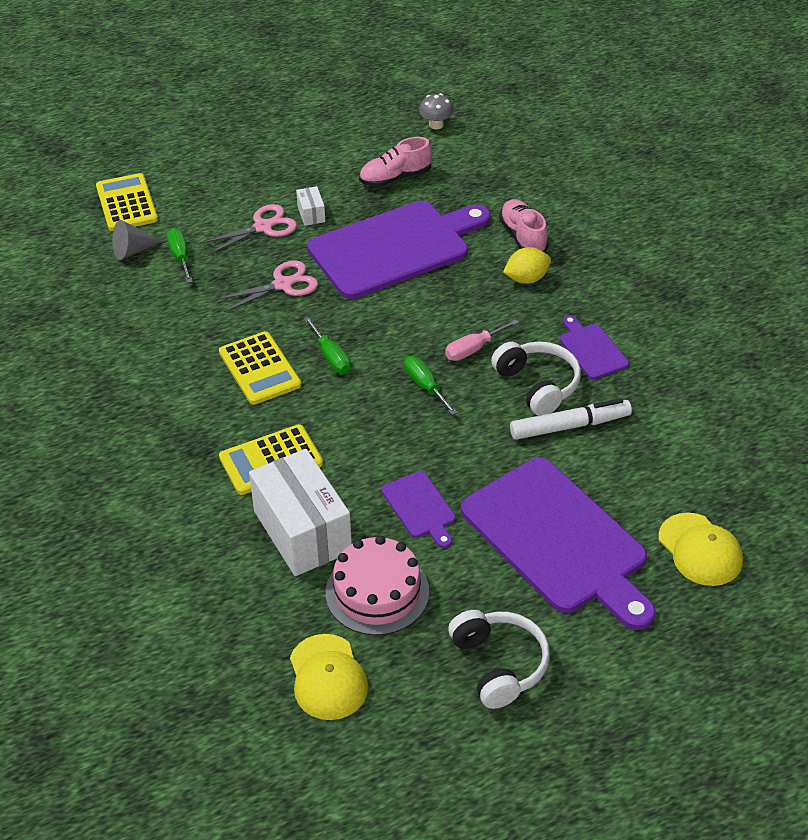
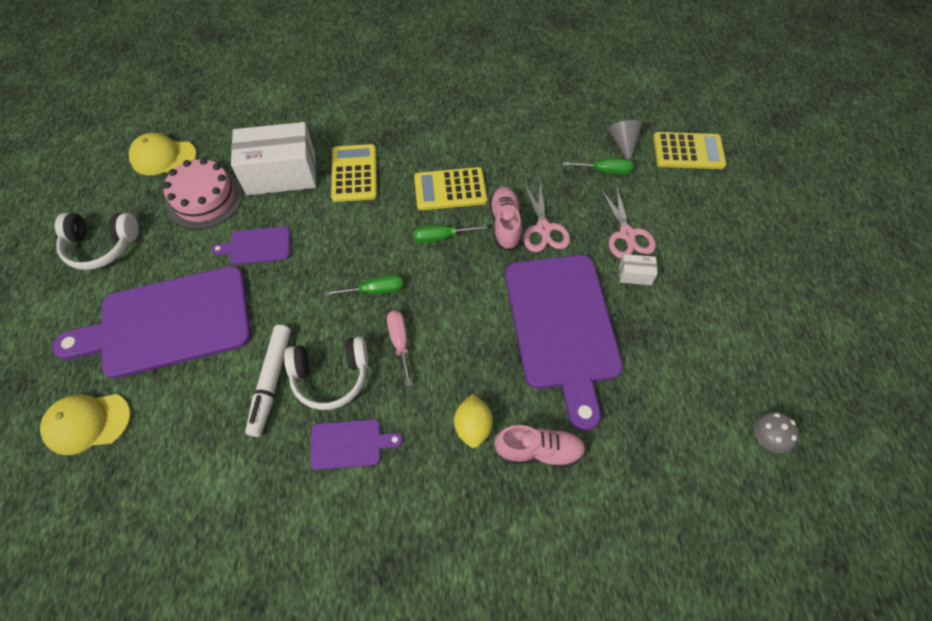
camera: 110 degrees right, 15 degrees up
pink shoe [359,137,432,187] -> pink shoe moved to [490,187,522,251]

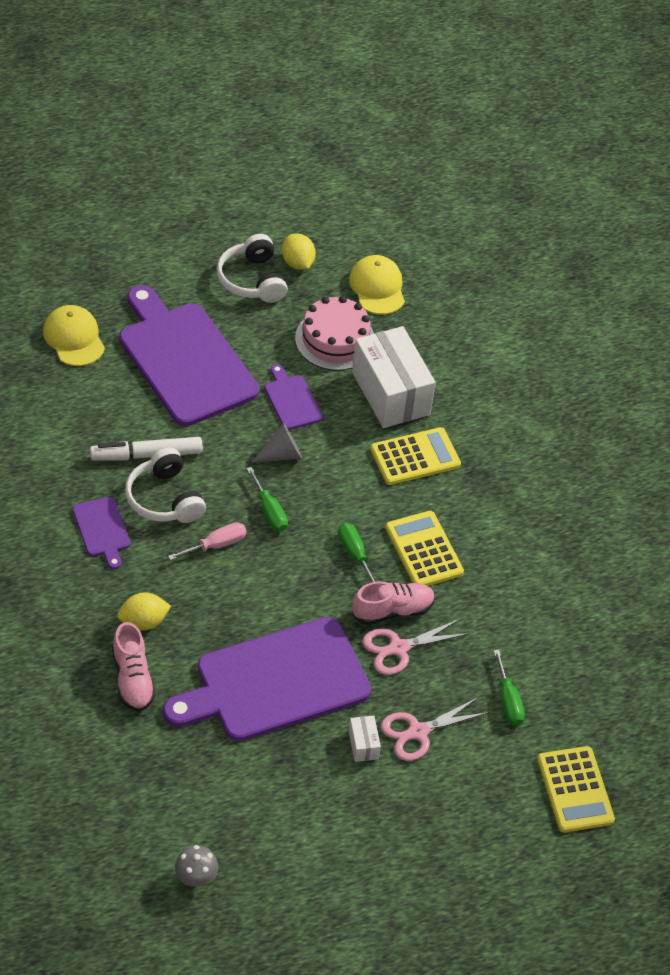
camera: 70 degrees right, 10 degrees down
grey cone [608,120,643,161] -> grey cone moved to [252,423,302,462]
none -> yellow lemon [282,233,316,270]

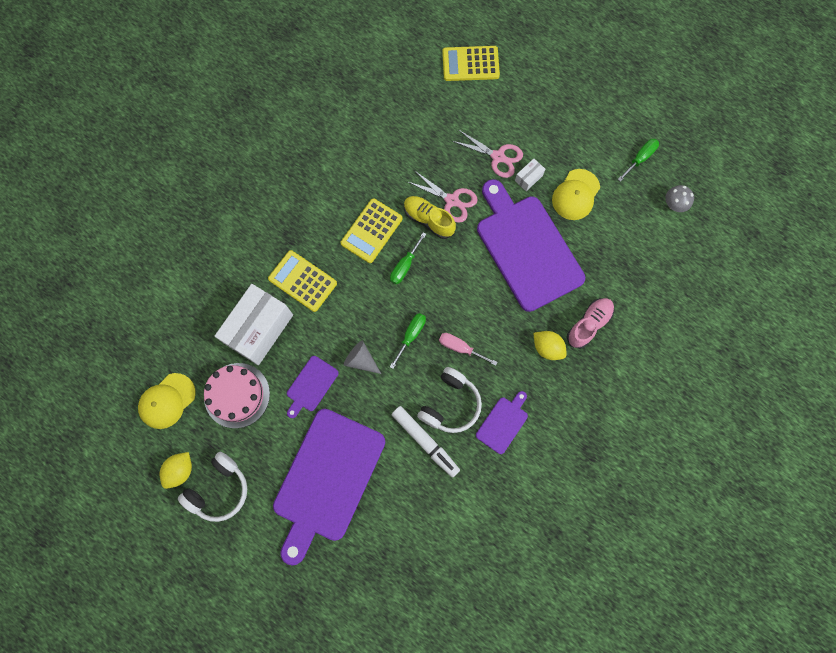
camera: 120 degrees left, 25 degrees up
yellow cap [43,305,105,366] -> yellow cap moved to [552,169,600,220]
purple cutting board [163,617,371,741] -> purple cutting board turned 150 degrees counterclockwise [477,179,585,312]
pink shoe [352,581,435,625] -> yellow shoe [404,196,456,239]
green screwdriver [494,649,525,726] -> green screwdriver moved to [618,139,659,182]
yellow calculator [537,746,615,833] -> yellow calculator turned 135 degrees counterclockwise [442,46,500,81]

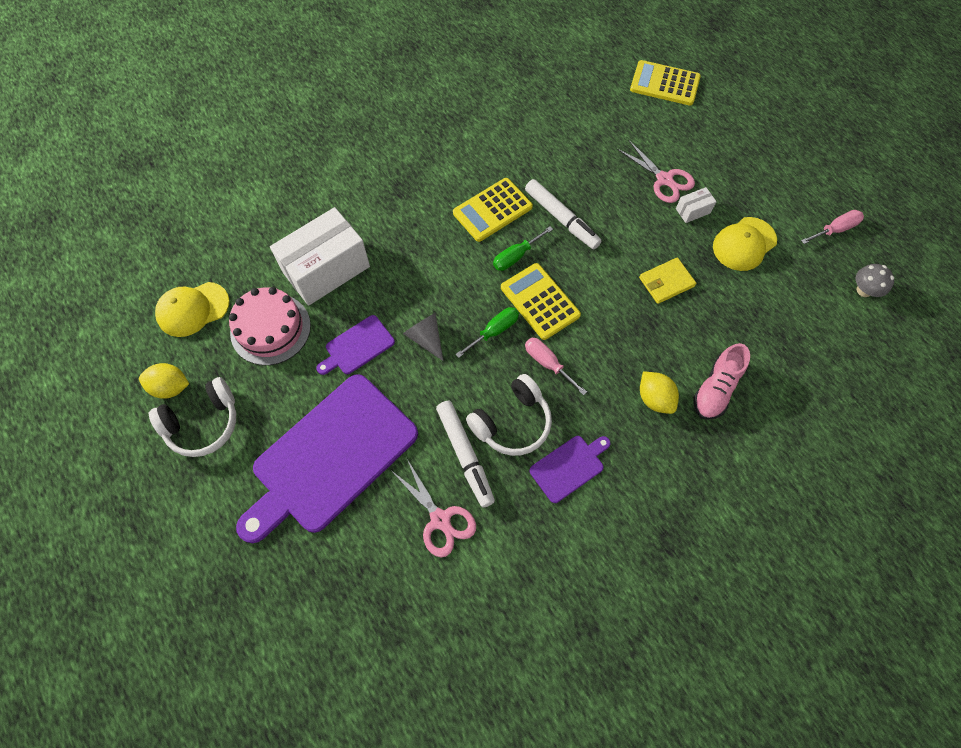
camera: 20 degrees right, 10 degrees down
yellow lemon [160,452,192,489] -> yellow lemon turned 45 degrees clockwise [139,363,189,399]
yellow calculator [268,250,337,312] -> yellow calculator moved to [501,263,581,340]
yellow shoe [404,196,456,239] -> white marker [525,179,602,249]
pink scissors [406,170,478,223] -> pink scissors moved to [392,459,476,557]
purple cutting board [477,179,585,312] -> yellow wallet [639,258,696,304]
pink shoe [567,298,614,349] -> pink shoe turned 150 degrees clockwise [693,343,750,420]
green screwdriver [618,139,659,182] -> pink screwdriver [801,210,864,244]

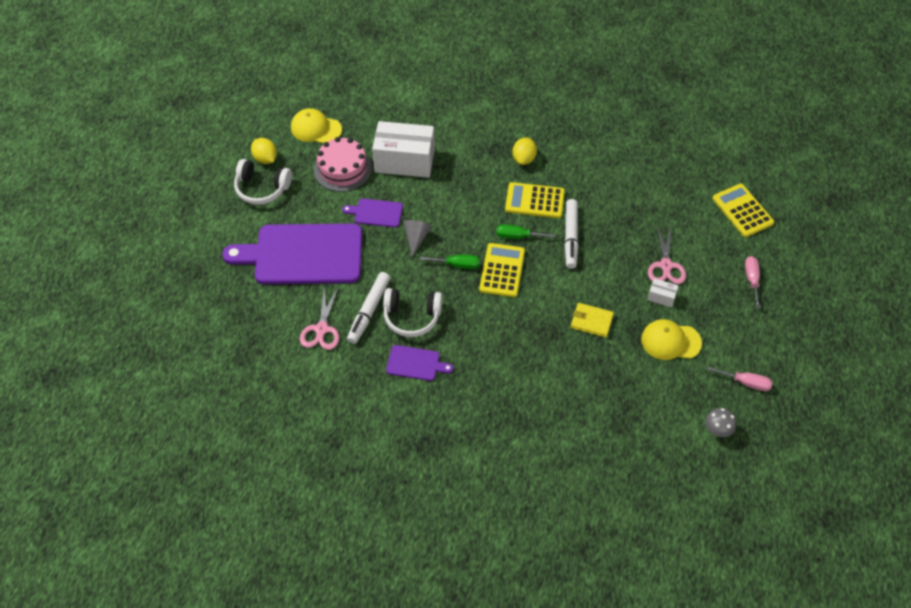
camera: 45 degrees right, 10 degrees down
pink screwdriver [525,338,587,395] -> pink screwdriver moved to [745,256,761,308]
yellow lemon [640,372,679,414] -> yellow lemon moved to [512,137,537,165]
pink shoe [693,343,750,420] -> none

